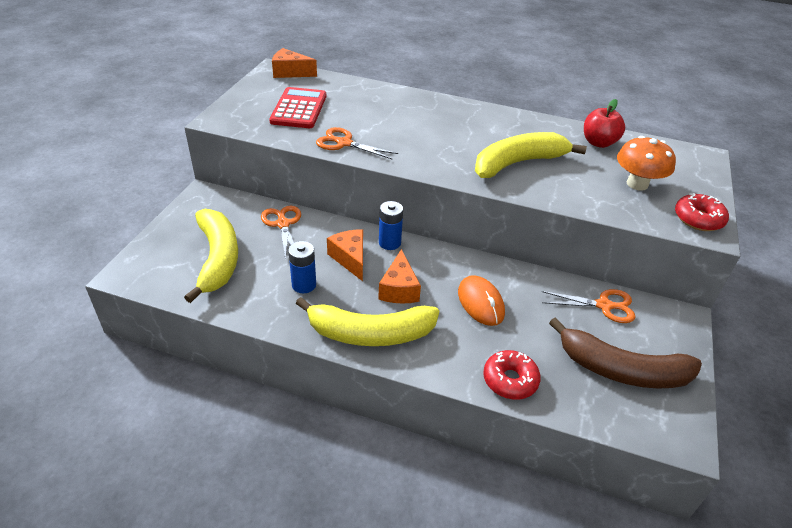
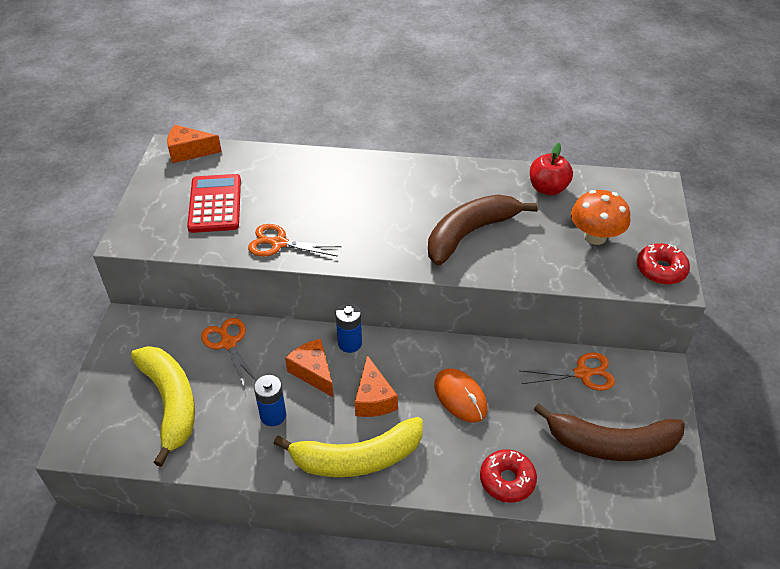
camera: 10 degrees left, 5 degrees up
yellow banana [475,132,587,178] -> brown banana [428,194,538,266]

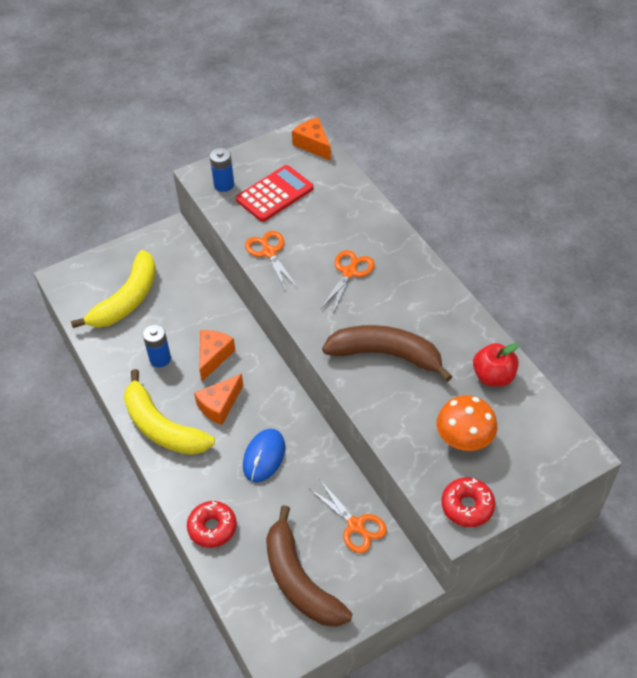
camera: 55 degrees right, 5 degrees up
orange scissors [201,318,257,389] -> orange scissors moved to [320,250,375,313]
blue battery [336,303,362,353] -> blue battery moved to [210,148,234,192]
orange mouse [434,368,487,422] -> blue mouse [243,429,285,483]

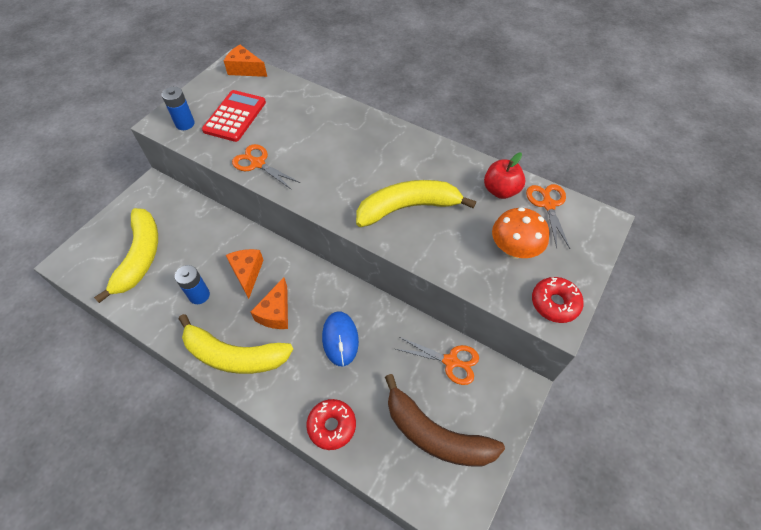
camera: 30 degrees left, 5 degrees up
orange scissors [320,250,375,313] -> orange scissors moved to [526,184,570,249]
brown banana [322,325,453,382] -> yellow banana [356,180,476,227]

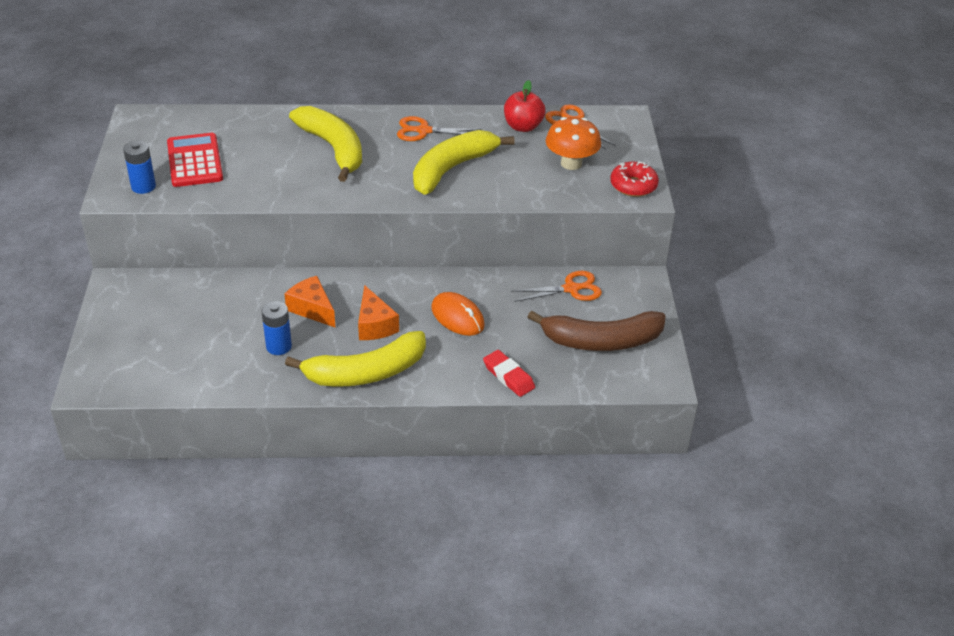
camera: 35 degrees left, 15 degrees down
yellow banana [94,208,158,303] -> yellow banana moved to [289,106,362,182]
orange cheese [224,45,267,77] -> none
orange scissors [232,144,300,190] -> orange scissors moved to [397,116,482,141]
red donut [306,399,356,450] -> red eraser [483,350,535,397]
blue mouse [322,311,359,366] -> orange mouse [431,292,485,336]

